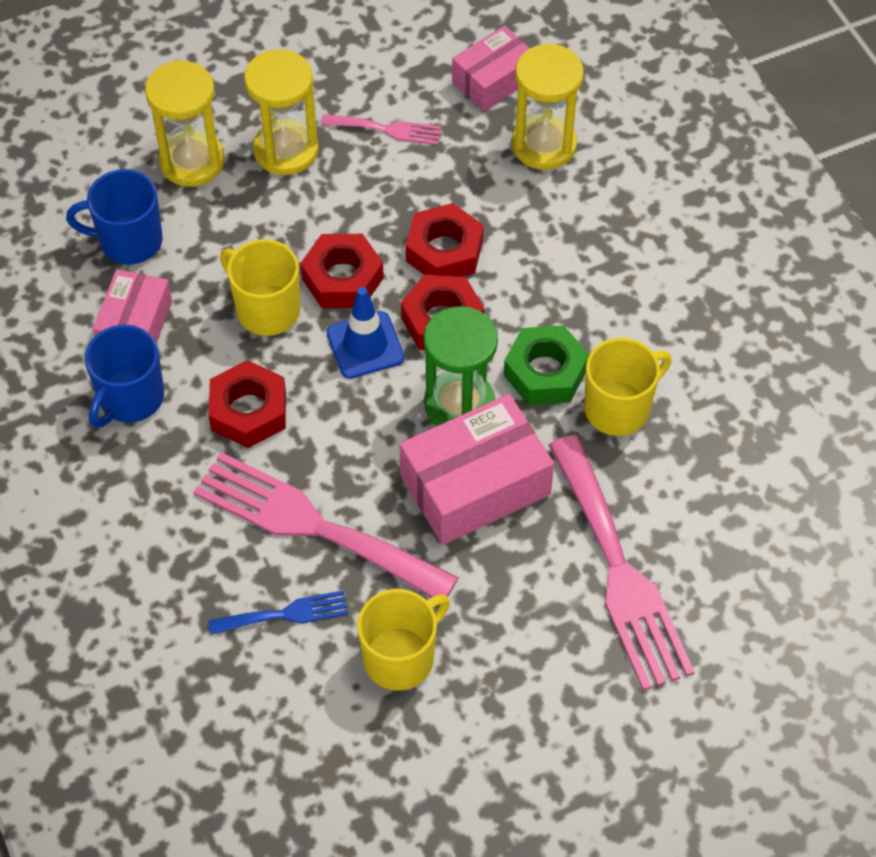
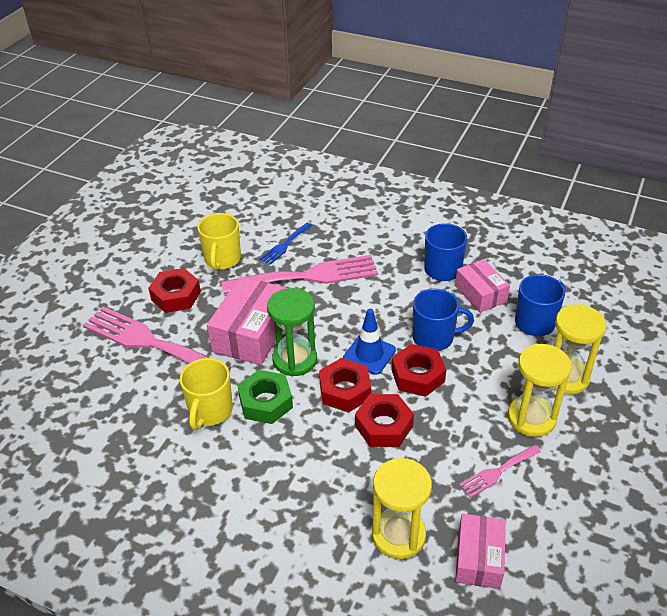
camera: 140 degrees right, 15 degrees down
red nut [209,360,286,448] -> red nut moved to [148,268,201,313]
yellow mug [220,239,300,336] -> blue mug [413,289,474,351]

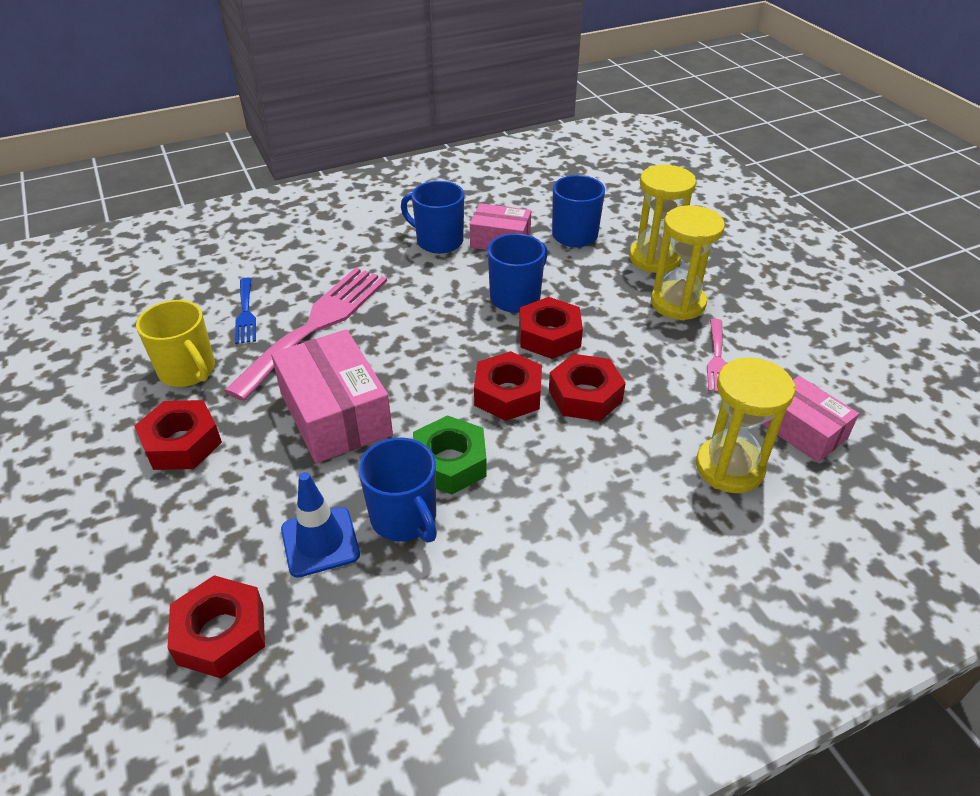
camera: 50 degrees left, 0 degrees up
pink fork [83,306,231,371] -> none
yellow mug [180,358,233,430] -> blue mug [358,438,437,542]
green hourglass [267,288,317,377] -> none
blue traffic cone [343,309,396,375] -> blue traffic cone moved to [281,472,360,578]
none -> red nut [168,575,265,679]

